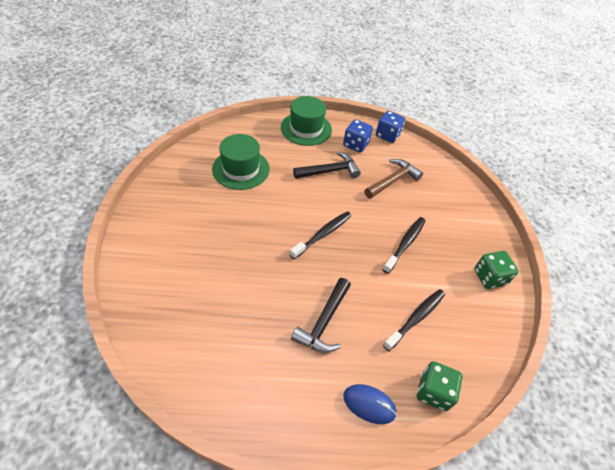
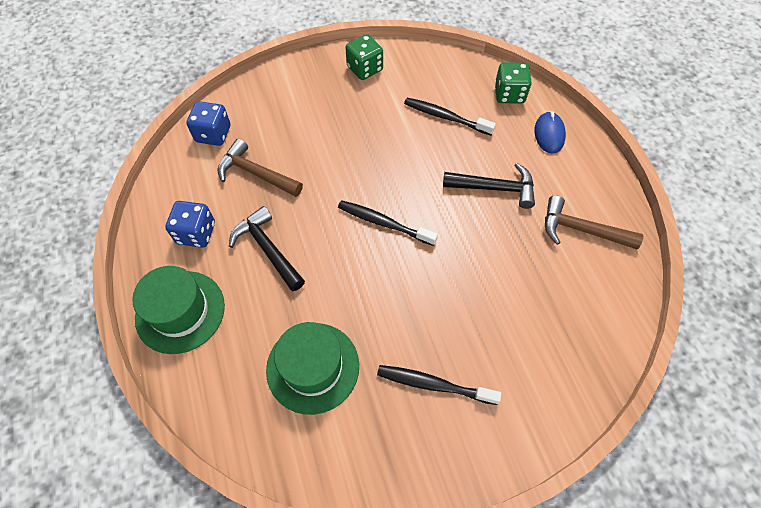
camera: 105 degrees left, 10 degrees up
blue dice [376,111,405,143] -> blue dice moved to [186,101,230,146]
black toothbrush [383,217,426,274] -> black toothbrush moved to [377,365,501,405]
none -> brown hammer [545,195,643,249]

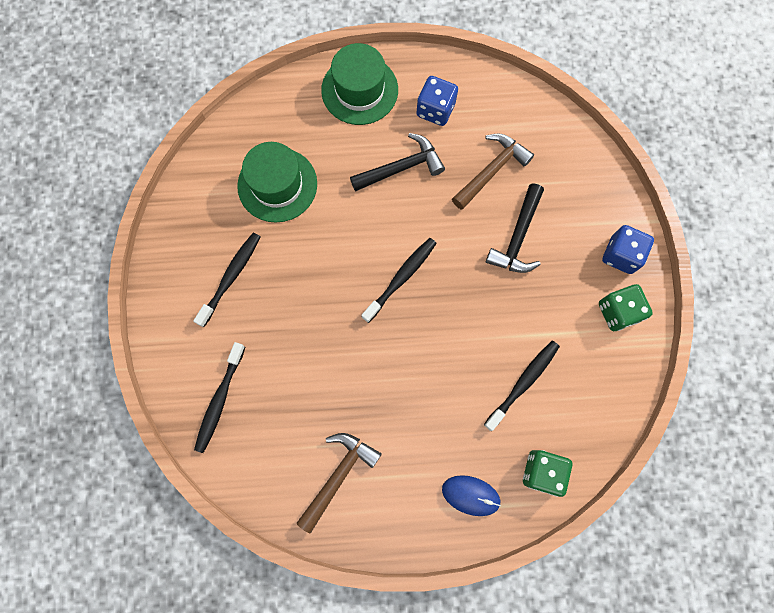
camera: 105 degrees right, 15 degrees up
blue dice [186,101,230,146] -> blue dice moved to [602,225,654,274]
black hammer [443,163,535,209] -> black hammer moved to [486,184,544,273]
none -> black toothbrush [194,342,245,453]

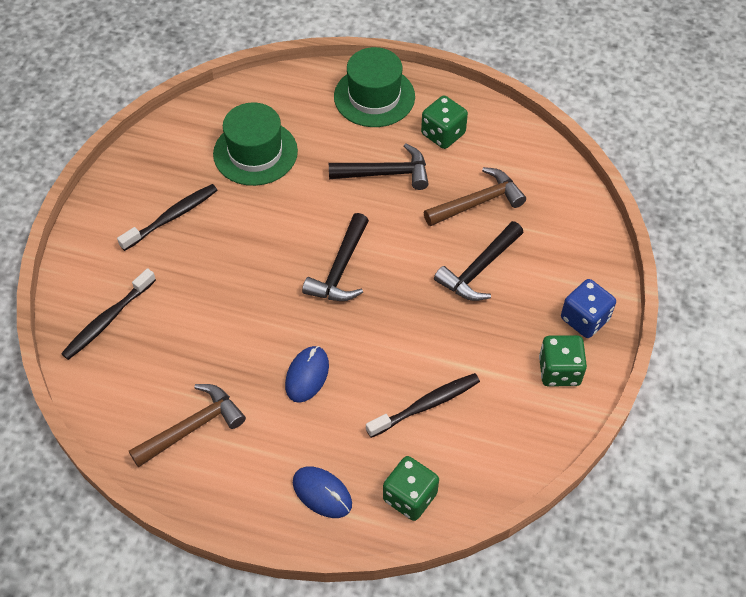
camera: 20 degrees right, 20 degrees down
black toothbrush [361,238,437,323] -> black hammer [302,213,369,301]
blue dice [416,76,458,126] -> green dice [421,96,468,149]
none -> blue mouse [285,346,329,403]

